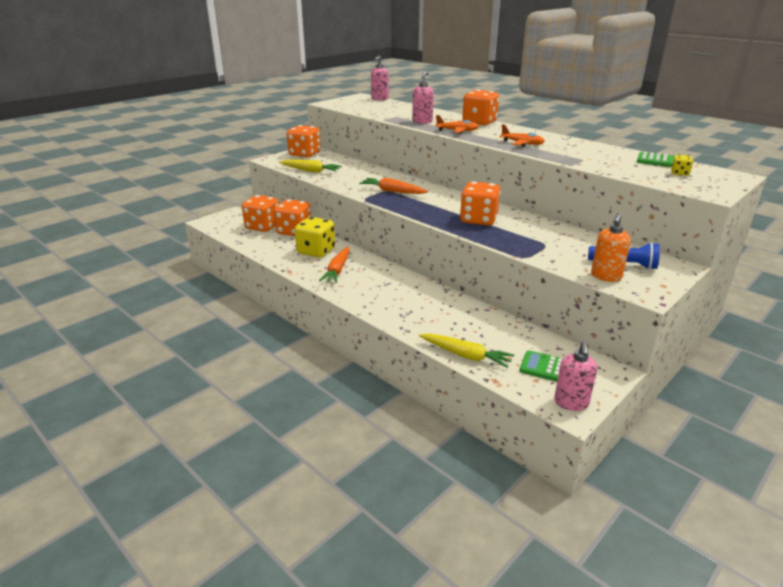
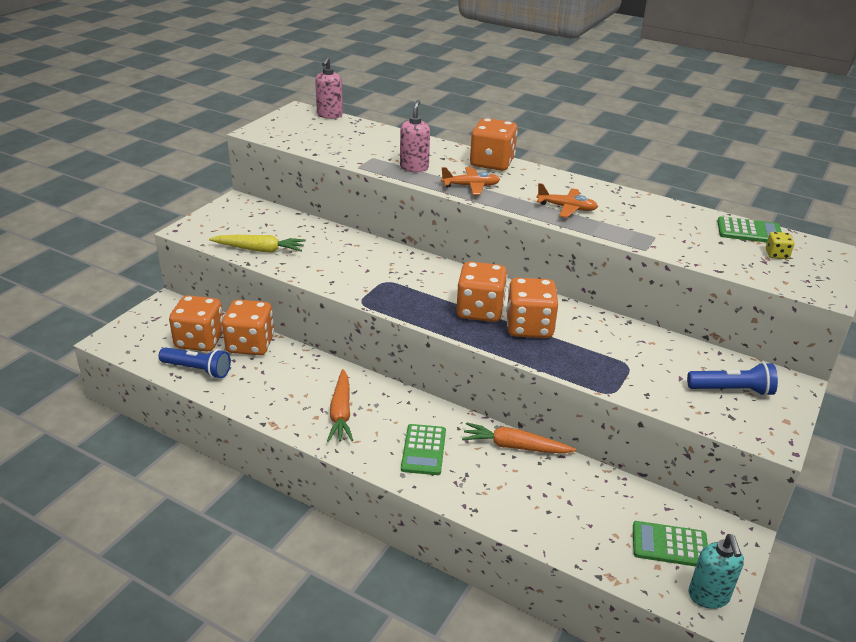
camera: 15 degrees left, 5 degrees up
orange dice [287,125,321,157] -> orange dice moved to [456,261,507,322]
yellow dice [295,217,335,258] -> none
orange carrot [359,178,428,194] -> orange carrot moved to [462,422,576,453]
yellow carrot [419,334,514,368] -> none
pink soap dispenser [554,341,597,411] -> turquoise soap dispenser [688,534,744,609]
orange soap dispenser [591,213,631,282] -> none
none -> blue flashlight [159,347,231,378]
none -> green calculator [401,424,446,475]

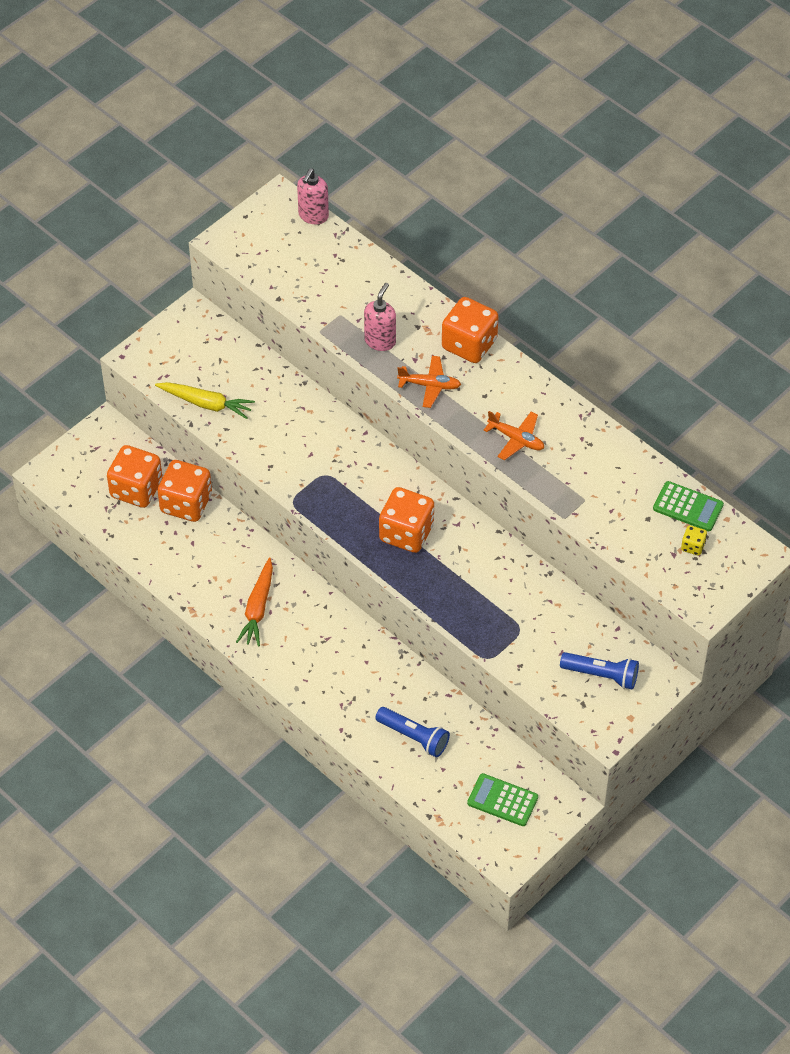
camera: 15 degrees right, 20 degrees up
blue flashlight [159,347,231,378] -> blue flashlight moved to [375,707,450,757]
green calculator [401,424,446,475] -> none
orange carrot [462,422,576,453] -> none
orange dice [506,278,558,338] -> none
turquoise soap dispenser [688,534,744,609] -> none

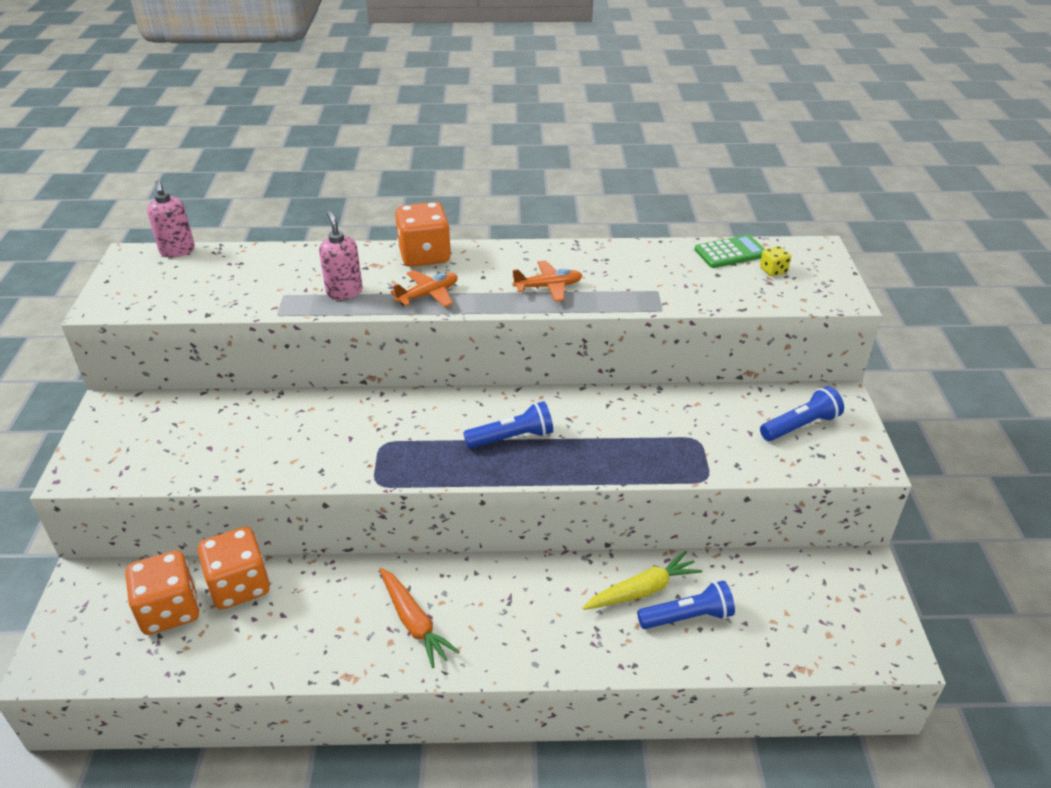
camera: 45 degrees left, 15 degrees down
yellow carrot [155,382,255,419] -> yellow carrot moved to [583,551,702,610]
orange dice [379,487,434,553] -> blue flashlight [463,401,553,449]
green calculator [467,773,538,826] -> none

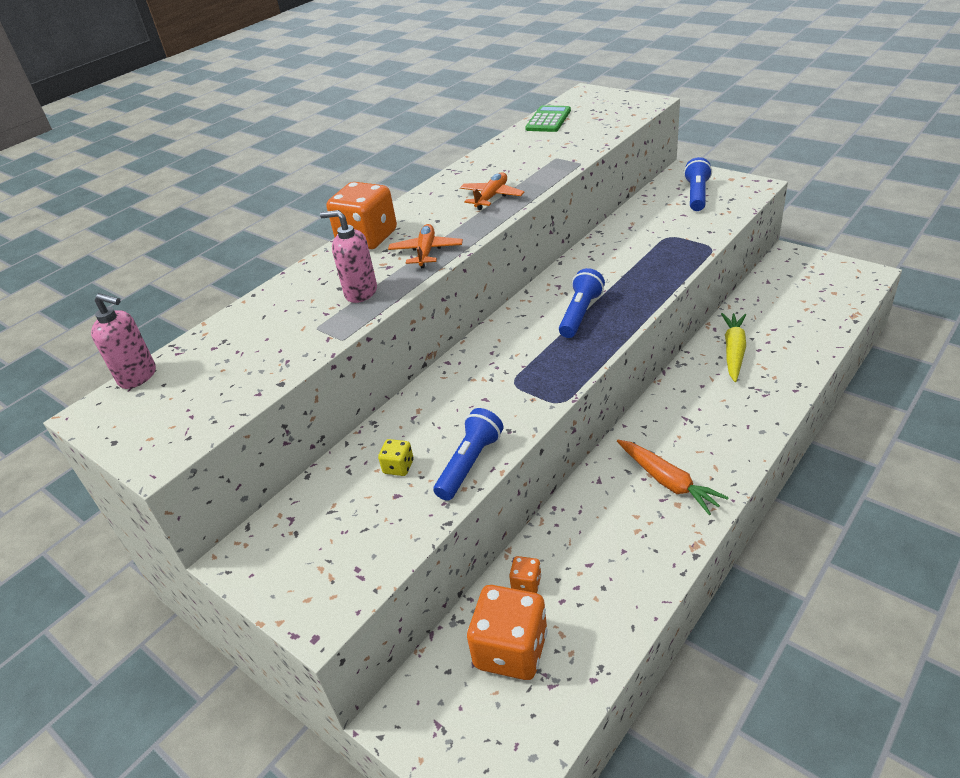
camera: 45 degrees left, 0 degrees up
orange dice [198,527,270,610] -> orange dice [509,556,541,593], size x0.45
orange carrot [379,568,460,668] -> orange carrot turned 45 degrees clockwise [617,440,729,515]
blue flashlight [637,580,735,629] -> blue flashlight moved to [434,408,503,501]
yellow dice [760,246,791,277] -> yellow dice moved to [378,439,414,476]

